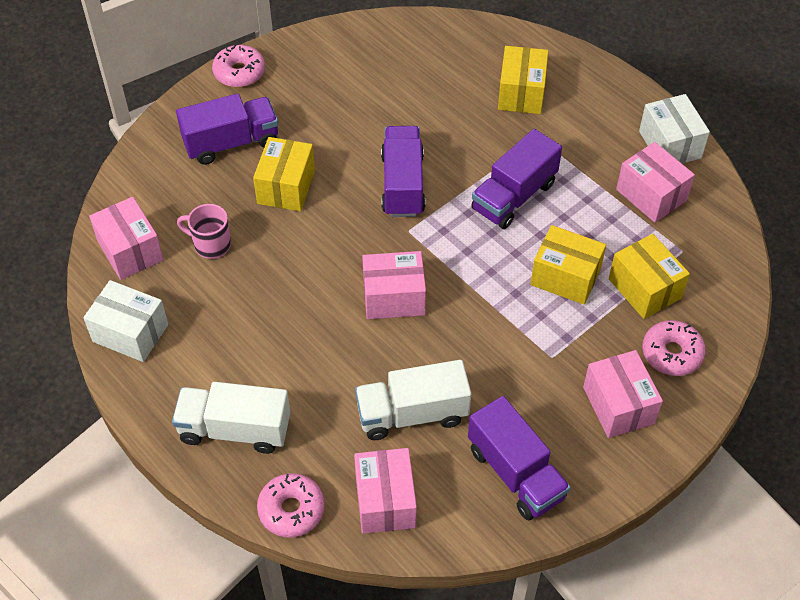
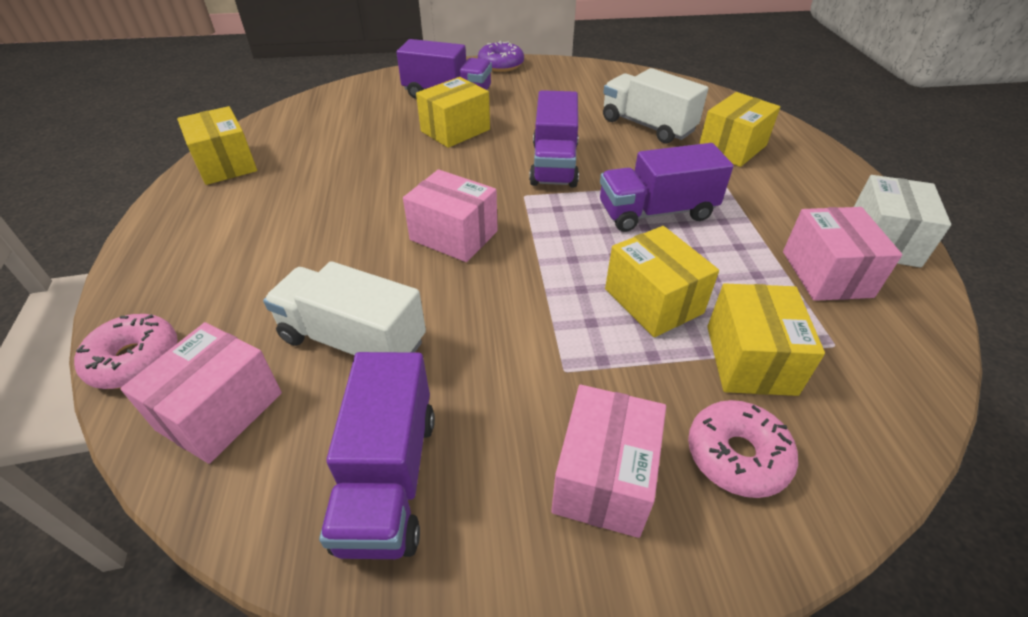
camera: 35 degrees right, 10 degrees down
white box [83,280,168,362] -> yellow box [177,106,257,185]
pink box [89,197,164,280] -> none
white truck [172,382,290,454] -> white truck moved to [603,68,708,143]
pink mug [177,204,231,259] -> none
pink donut [212,45,265,87] -> purple donut [478,41,524,72]
purple truck [381,126,426,217] -> purple truck turned 150 degrees clockwise [529,90,579,187]

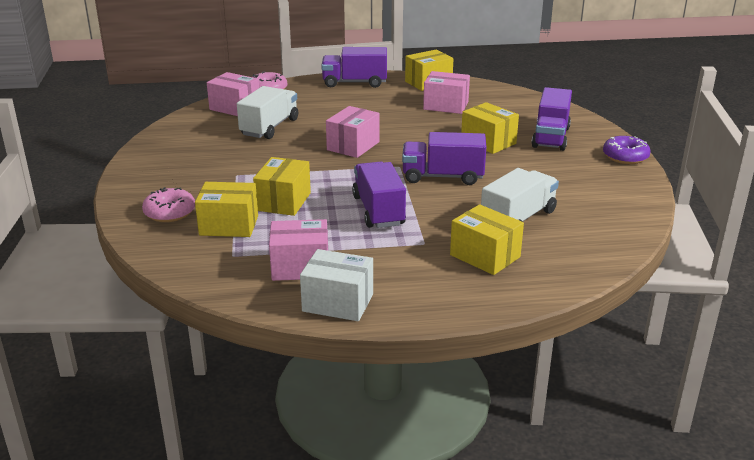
camera: 90 degrees right, 15 degrees down
purple truck [319,352,435,559] -> purple truck moved to [321,47,387,88]
pink box [551,385,666,538] -> pink box moved to [423,71,470,114]
yellow box [605,226,719,337] -> yellow box turned 45 degrees counterclockwise [253,157,311,216]

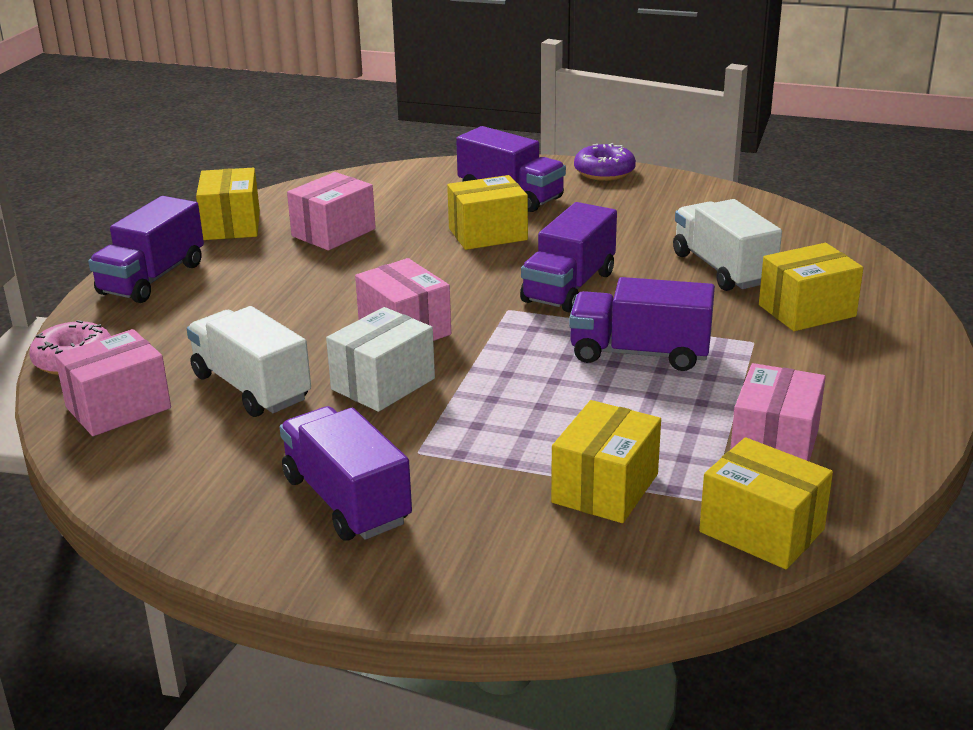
camera: 65 degrees left, 0 degrees up
pink donut [142,187,195,222] -> none
yellow box [253,157,311,216] -> yellow box moved to [699,437,833,569]
white box [300,249,373,321] -> white box moved to [326,307,435,412]
none -> purple truck [280,406,412,541]

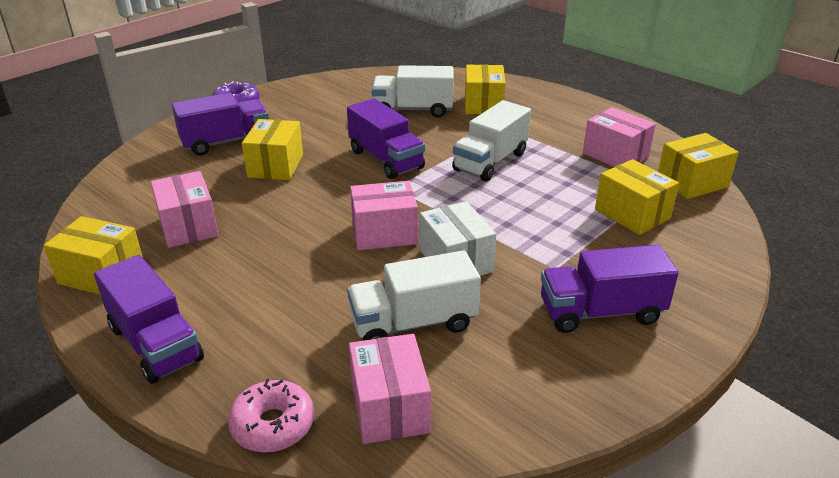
camera: 65 degrees left, 5 degrees up
purple truck [569,277,715,371] -> white truck [452,100,531,182]

